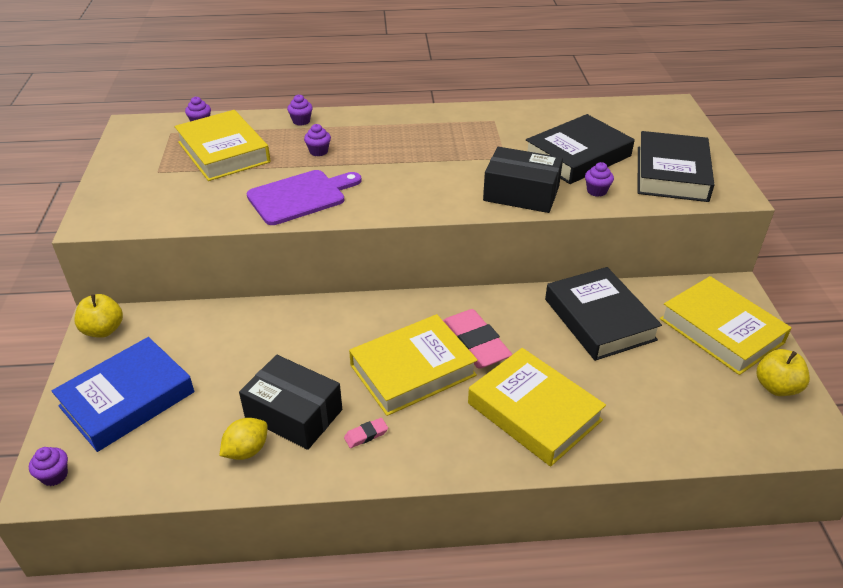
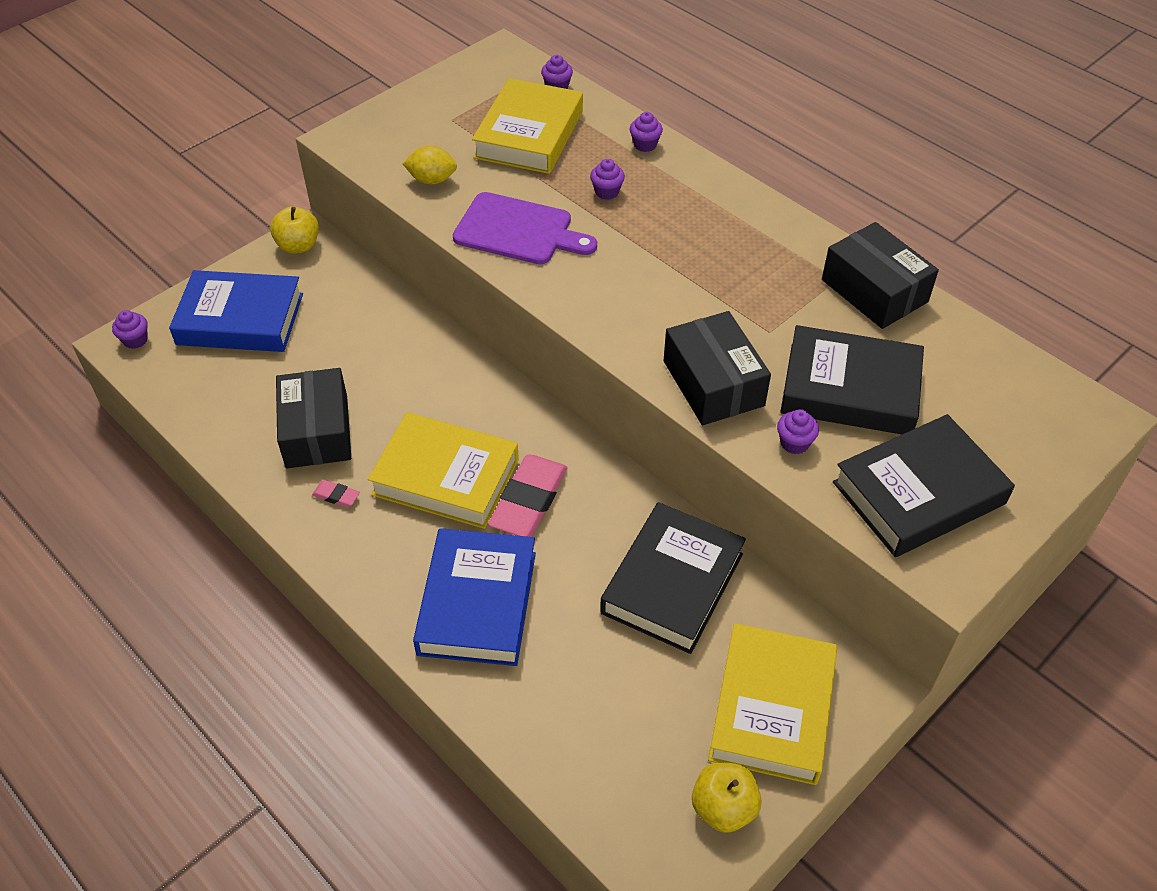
camera: 50 degrees right, 10 degrees up
yellow lemon [219,418,268,460] -> yellow lemon moved to [403,145,457,184]
yellow book [468,348,606,466] -> blue book [413,528,536,666]
none -> black box [822,222,939,329]

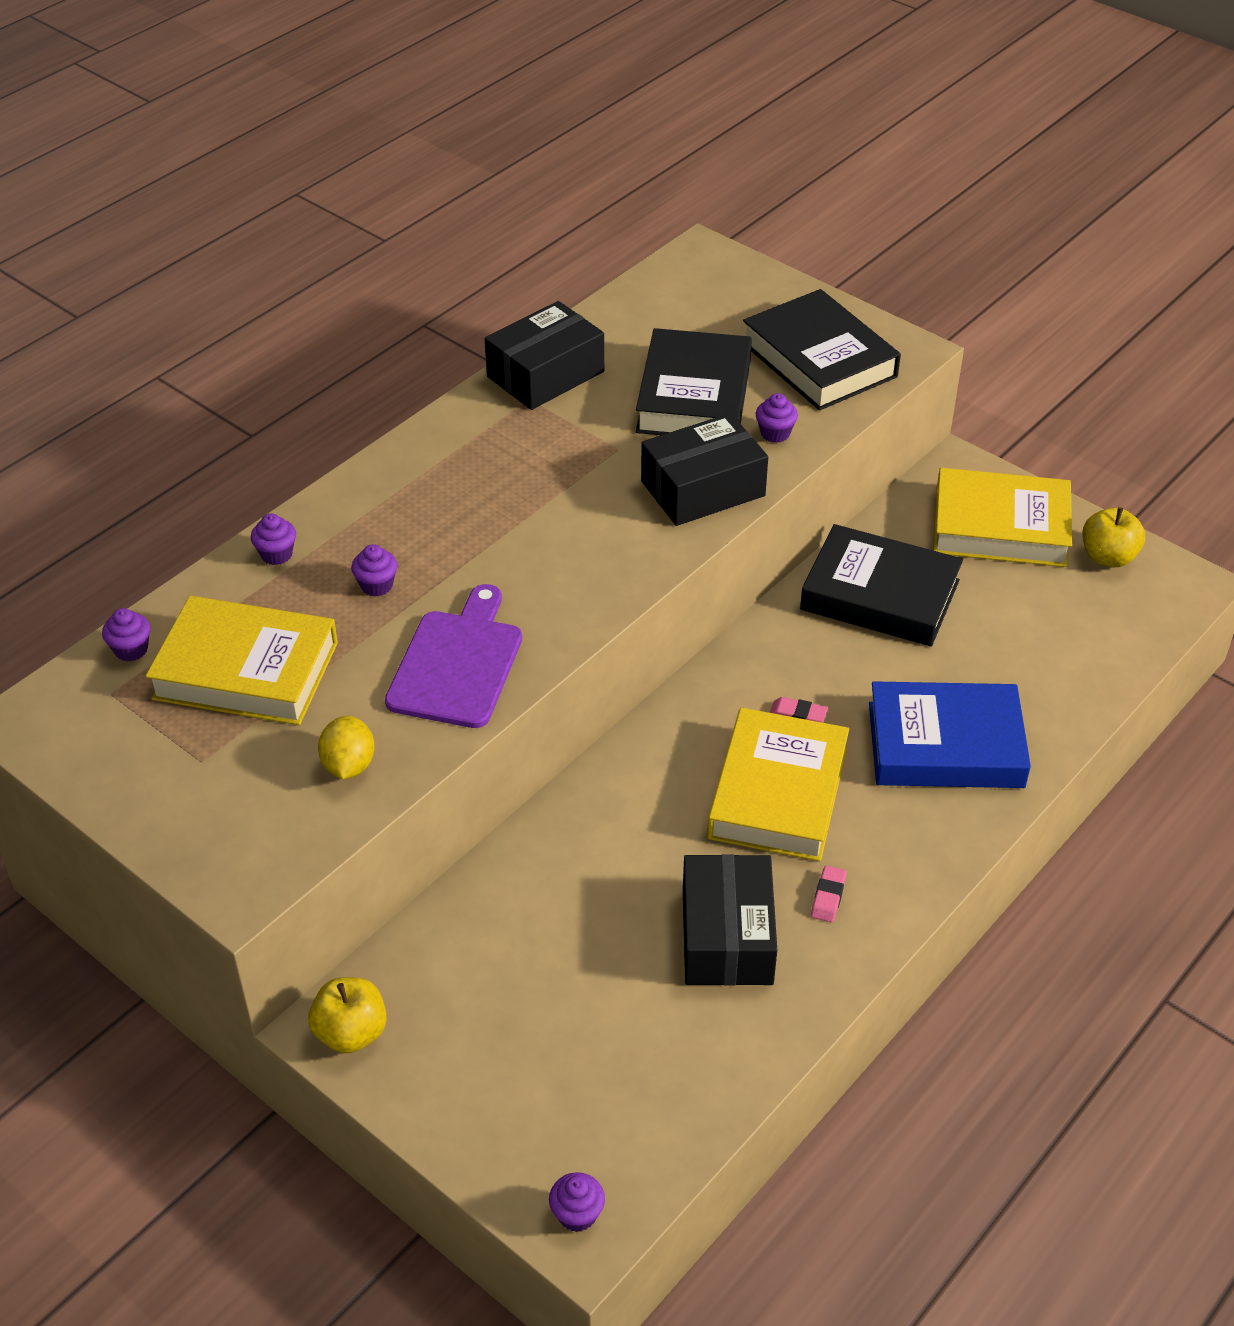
camera: 95 degrees left, 5 degrees down
blue book [169,270,303,352] -> none
black box [276,368,351,468] -> black box turned 75 degrees counterclockwise [683,854,777,985]
pink eraser [488,454,568,537] -> pink eraser [770,697,828,722], size x0.44

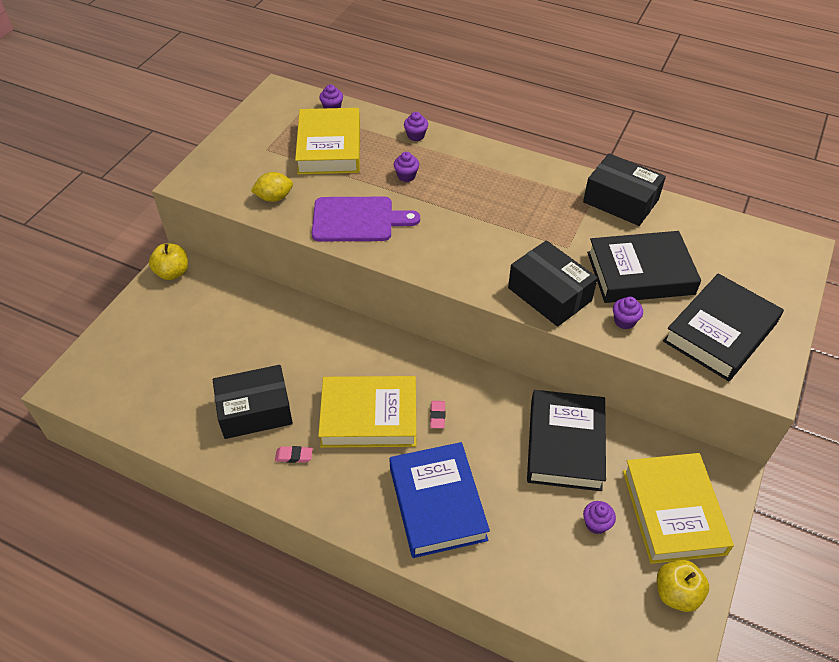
camera: 75 degrees right, 5 degrees up
purple cupcake [549,1172,605,1232] -> purple cupcake moved to [583,501,616,534]

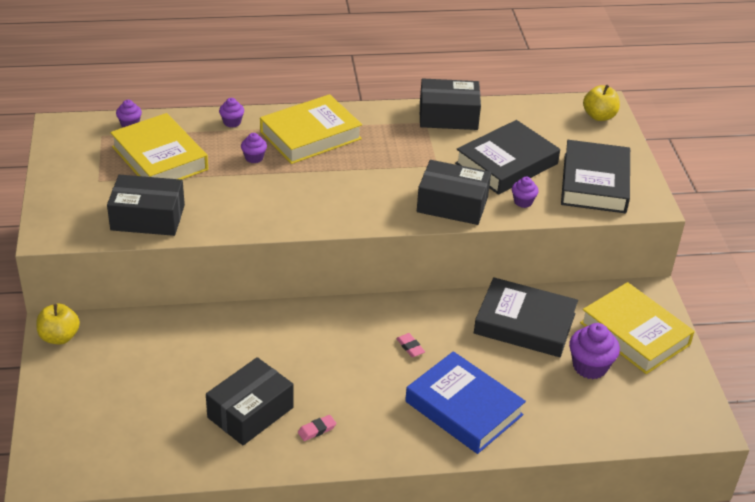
camera: 35 degrees left, 10 degrees down
yellow lemon [251,172,293,202] -> black box [107,175,185,236]
purple cutting board [312,197,420,241] -> none
yellow book [318,376,416,448] -> yellow book moved to [260,94,362,164]
black book [527,390,606,491] -> black book turned 45 degrees counterclockwise [474,277,578,357]
purple cupcake [583,501,616,534] -> purple cupcake [569,323,620,379], size x1.76
yellow apple [657,560,709,612] -> yellow apple moved to [583,84,620,121]

